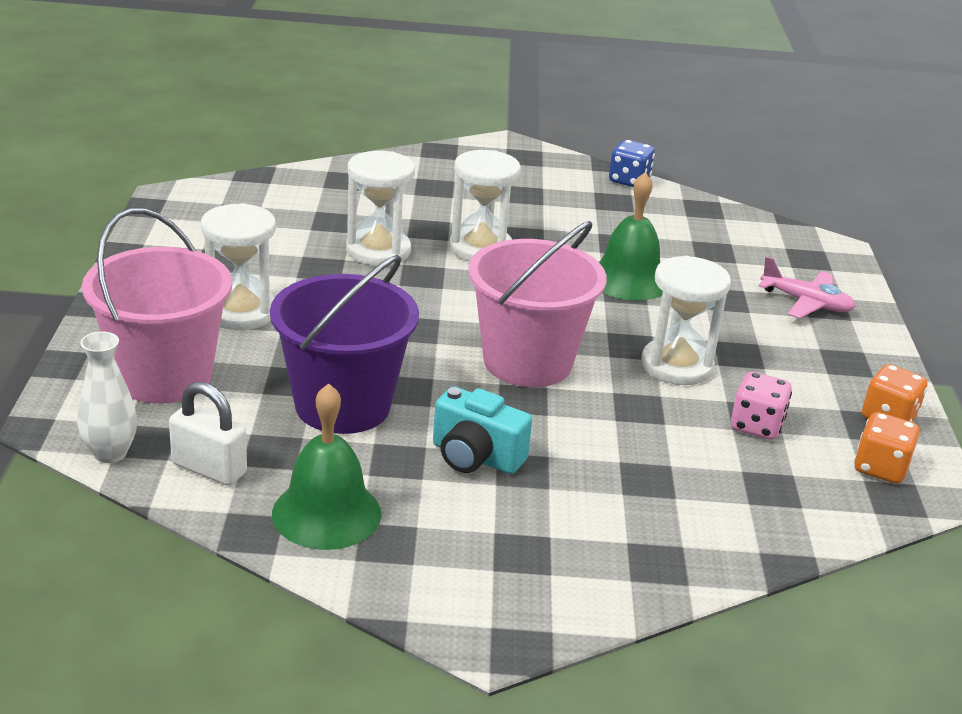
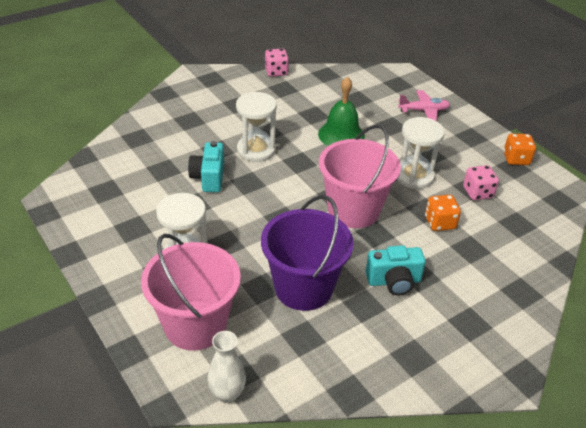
camera: 35 degrees left, 10 degrees up
white padlock [169,381,247,486] -> none
green bell [272,383,381,550] -> none
white hourglass [346,151,415,266] -> turquoise camera [188,141,224,192]
blue dice [609,140,655,187] -> pink dice [265,49,289,77]
orange dice [854,412,920,484] -> orange dice moved to [425,195,461,231]

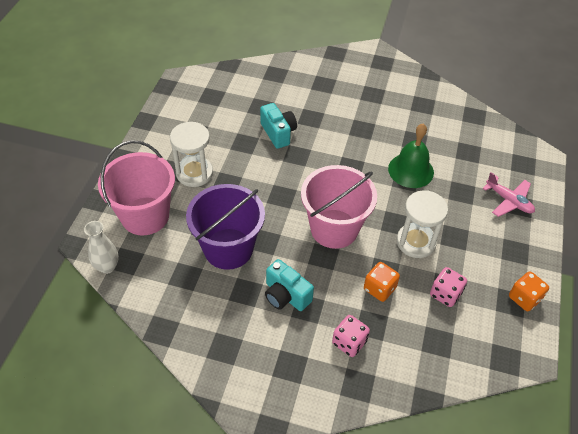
camera: 50 degrees right, 10 degrees up
turquoise camera [188,141,224,192] -> turquoise camera turned 105 degrees clockwise [260,103,297,149]
white hourglass [236,92,277,162] -> none
pink dice [265,49,289,77] -> pink dice moved to [332,315,370,357]

